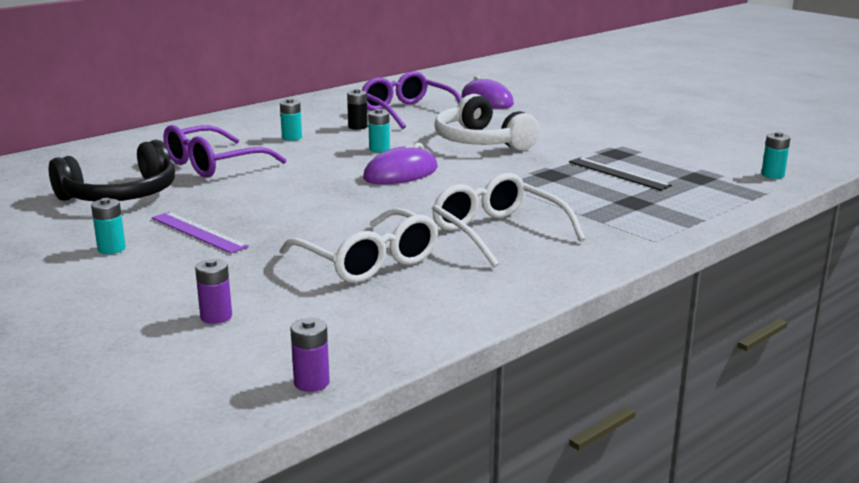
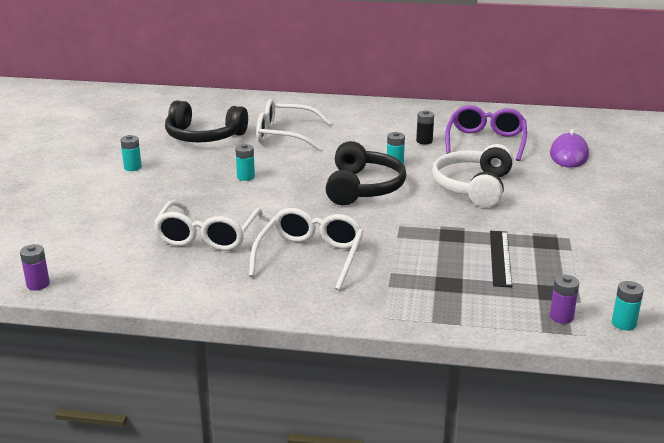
camera: 50 degrees right, 5 degrees up
purple ruler [152,212,249,254] -> none
purple glasses [163,125,287,178] -> white glasses [257,99,331,151]
purple battery [195,259,232,324] -> purple battery moved to [550,275,579,324]
turquoise battery [280,99,302,141] -> turquoise battery moved to [235,144,255,181]
purple mouse [363,143,438,184] -> black headphones [326,141,406,205]

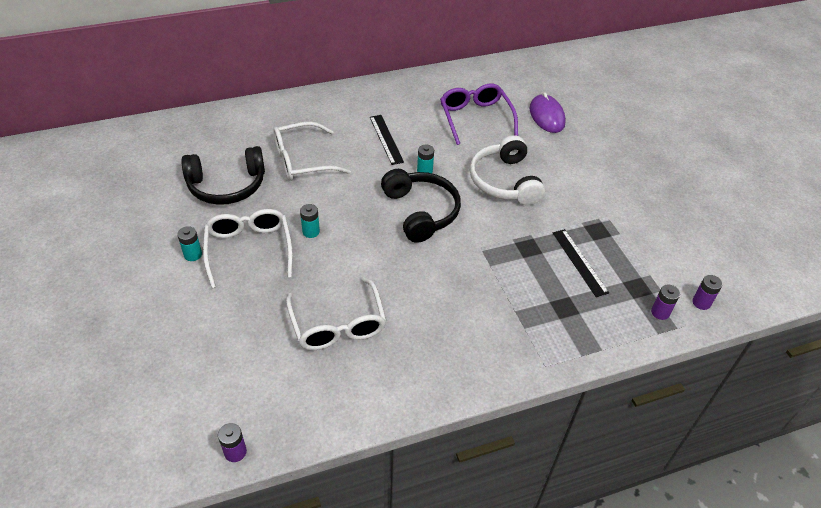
camera: 30 degrees left, 20 degrees up
white glasses [249,208,364,290] -> white glasses moved to [203,209,293,288]
black battery [416,110,434,144] -> none
turquoise battery [612,281,644,330] -> purple battery [692,275,722,310]
none -> black ruler [370,115,404,165]

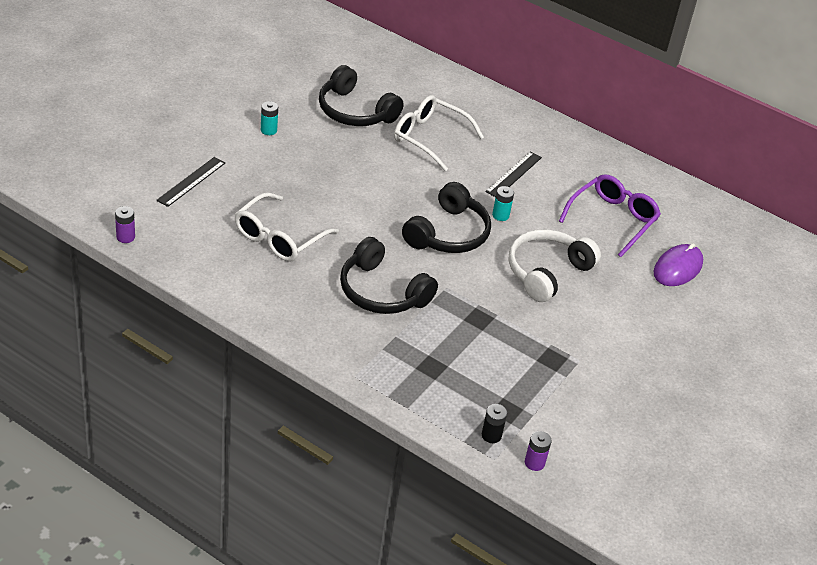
camera: 50 degrees right, 5 degrees down
white glasses [203,209,293,288] -> none
turquoise battery [300,204,320,238] -> none
black ruler [553,229,609,297] -> black ruler moved to [156,157,225,207]
purple battery [651,285,680,320] -> black battery [482,404,507,443]
none -> black headphones [340,237,438,314]

